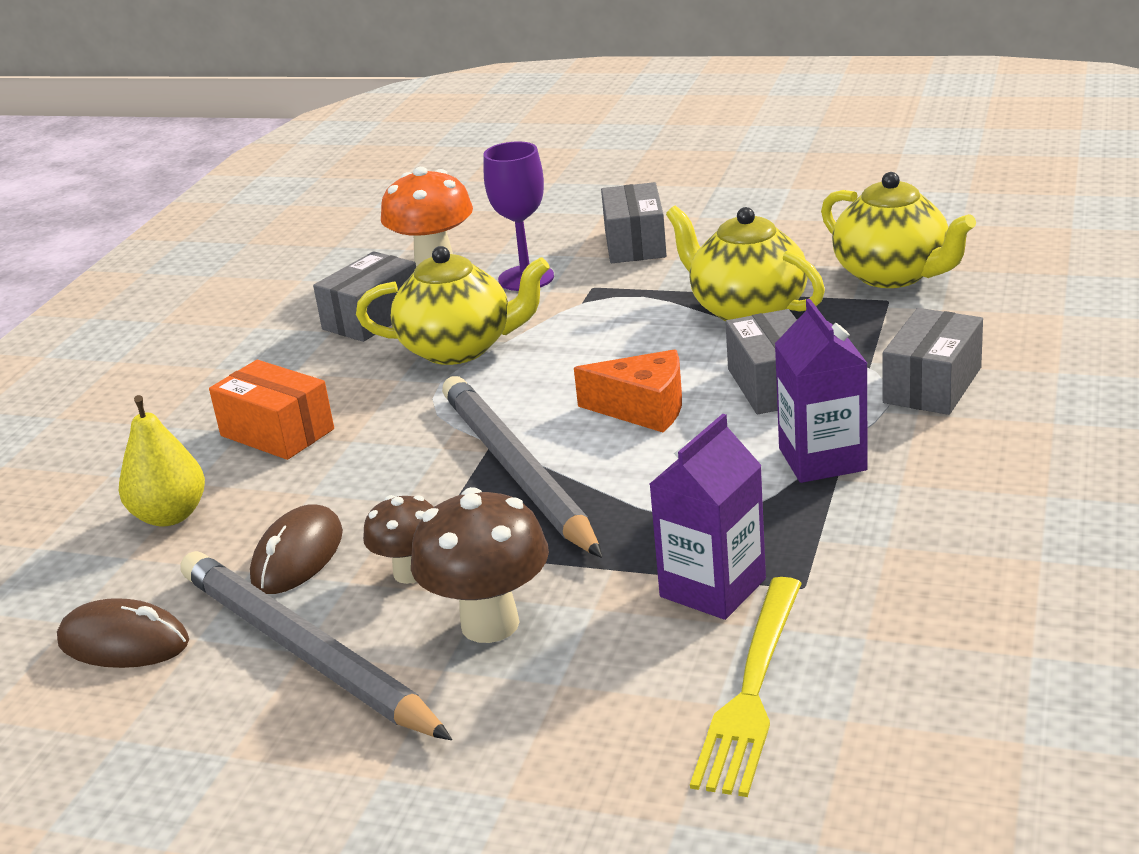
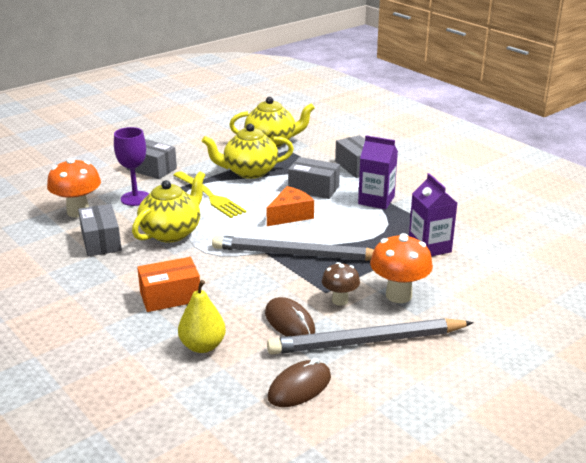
camera: 60 degrees left, 0 degrees up
brown mushroom [411,487,549,643] -> orange mushroom [370,233,433,303]
yellow fork [690,577,802,797] -> yellow fork moved to [174,171,247,218]

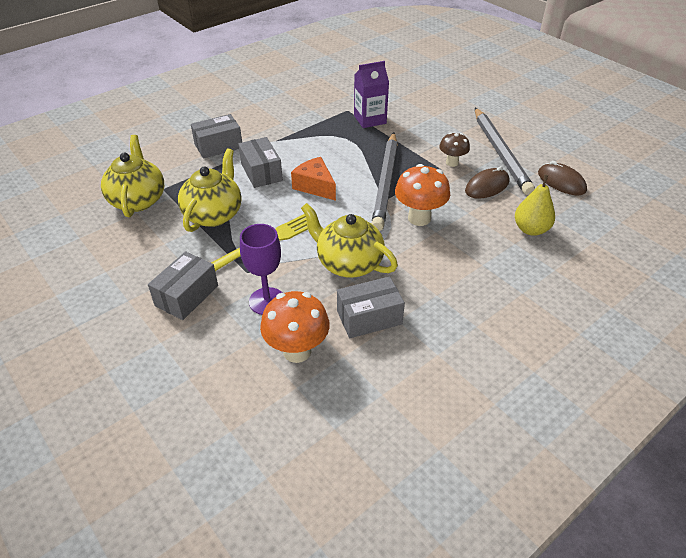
camera: 90 degrees left, 15 degrees up
orange box [137,257,200,312] -> none
yellow teapot [202,124,294,179] -> yellow teapot turned 150 degrees counterclockwise [178,149,242,232]
grey box [288,157,340,199] -> grey box turned 45 degrees counterclockwise [238,137,283,188]
purple carton [358,135,398,210] -> none
orange mushroom [370,233,433,303] -> orange mushroom moved to [395,164,450,226]

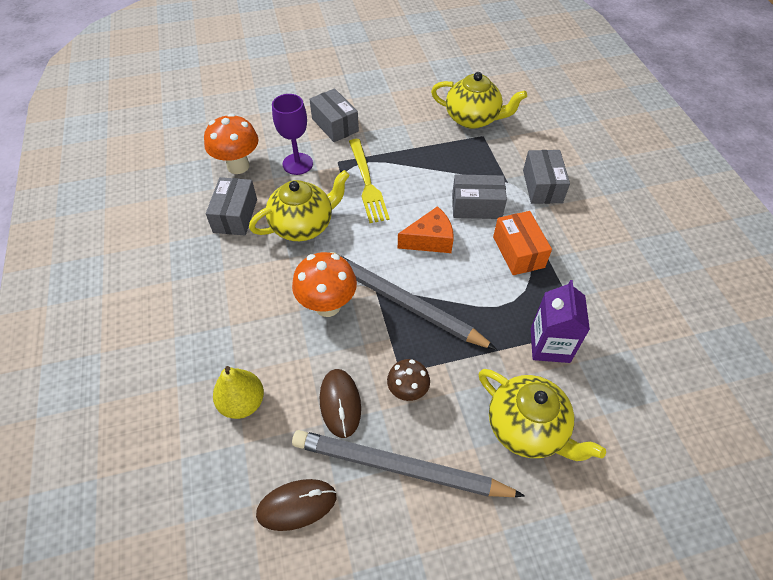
camera: 115 degrees right, 10 degrees up
yellow teapot [178,149,242,232] -> yellow teapot moved to [479,369,606,461]
none -> orange box [493,211,552,275]

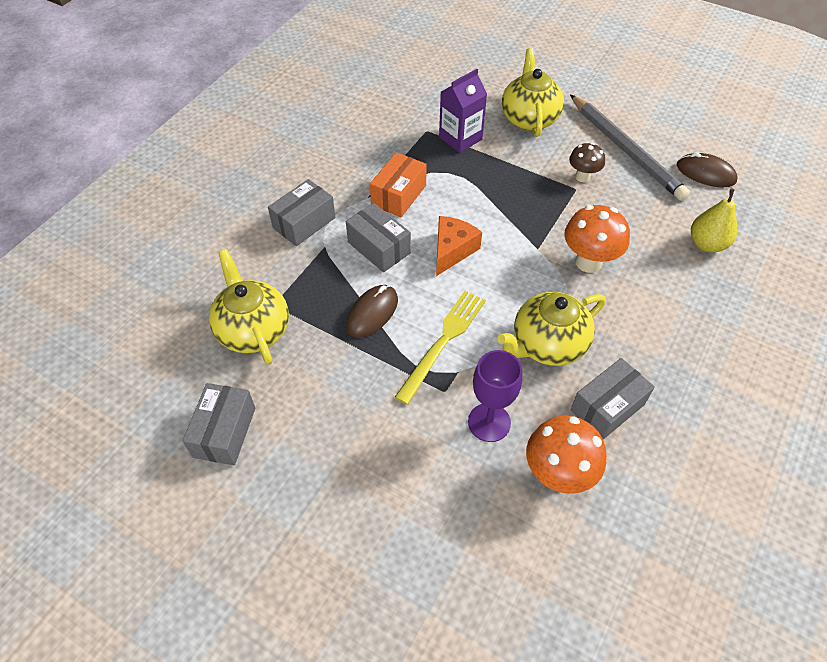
camera: 135 degrees left, 0 degrees up
yellow teapot [249,170,350,241] -> yellow teapot turned 45 degrees counterclockwise [497,292,606,366]
grey box [309,88,359,142] -> grey box moved to [182,383,256,465]
brown mouse [320,369,361,438] -> brown mouse moved to [346,285,398,338]
grey pencil [331,252,497,350] -> none
orange cheese [398,206,454,253] -> orange cheese turned 90 degrees clockwise [436,216,482,276]

